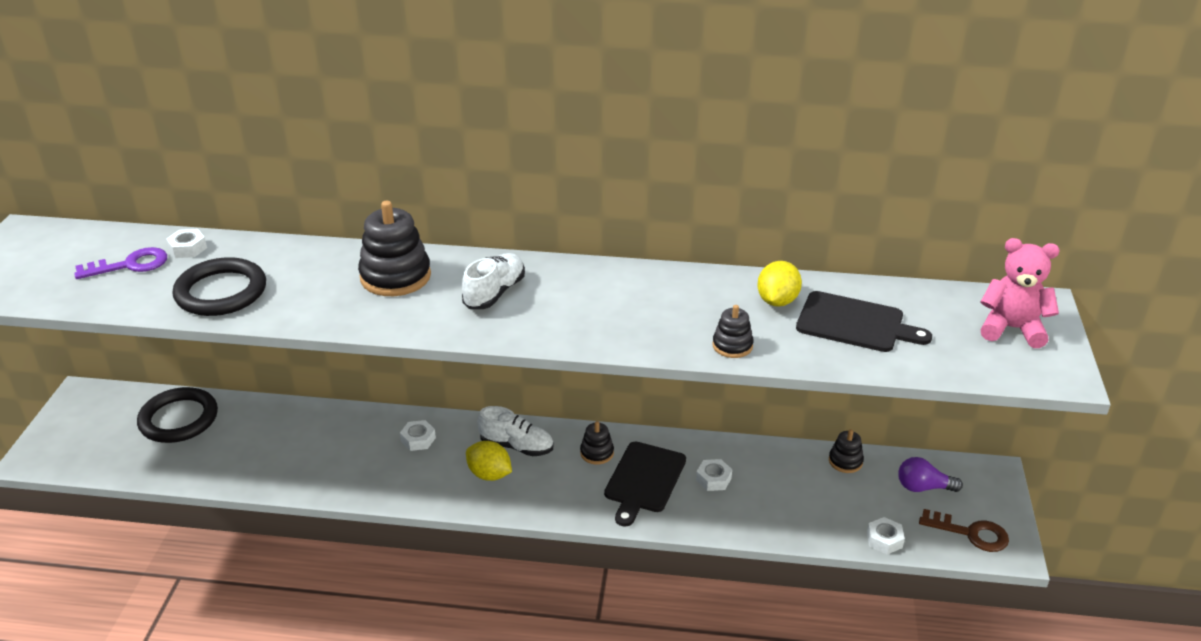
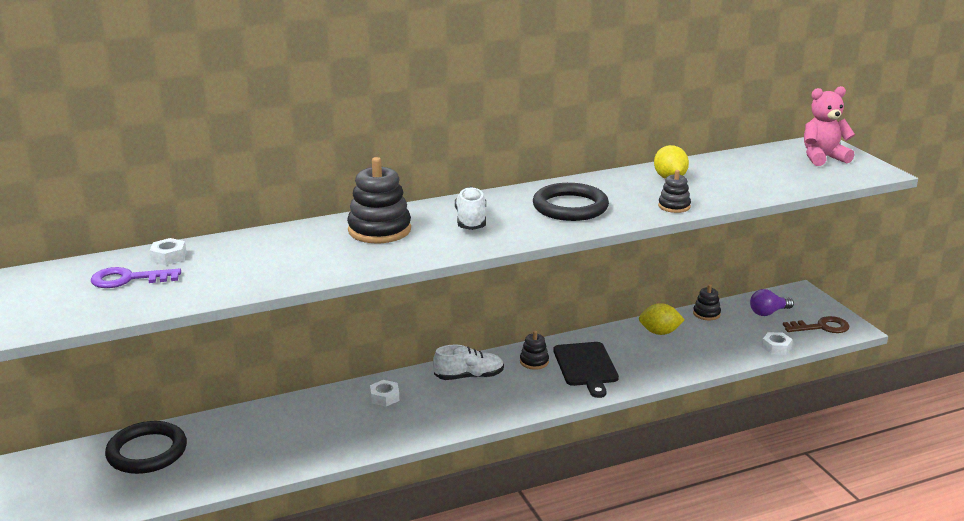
camera: 30 degrees left, 10 degrees down
purple key [74,247,167,279] -> purple key turned 135 degrees counterclockwise [91,267,181,288]
black ring [173,257,266,316] -> black ring moved to [533,183,609,221]
yellow lemon [466,441,512,481] -> yellow lemon moved to [639,303,685,335]
white nut [696,459,732,491] -> none
black cutting board [796,291,932,352] -> none

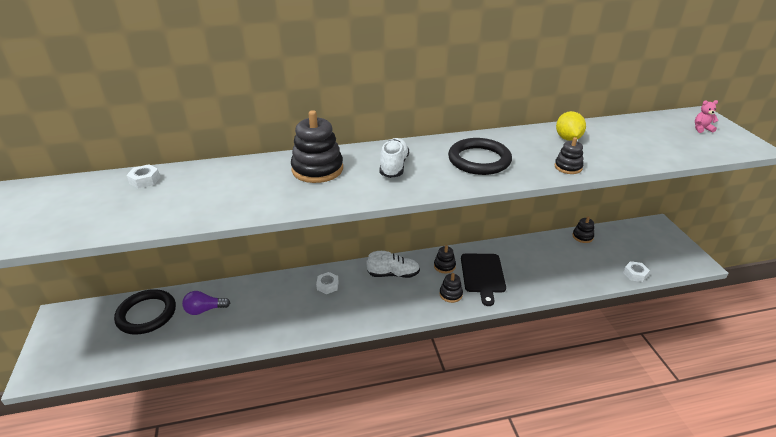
camera: 10 degrees right, 10 degrees up
purple key [91,267,181,288] -> none
yellow lemon [639,303,685,335] -> none
purple light bulb [750,289,794,316] -> purple light bulb moved to [182,291,230,315]
brown key [783,316,849,333] -> none
pink teddy bear [804,86,855,166] -> pink teddy bear [695,100,718,133], size x0.50
none -> black stacking toy [439,273,463,303]

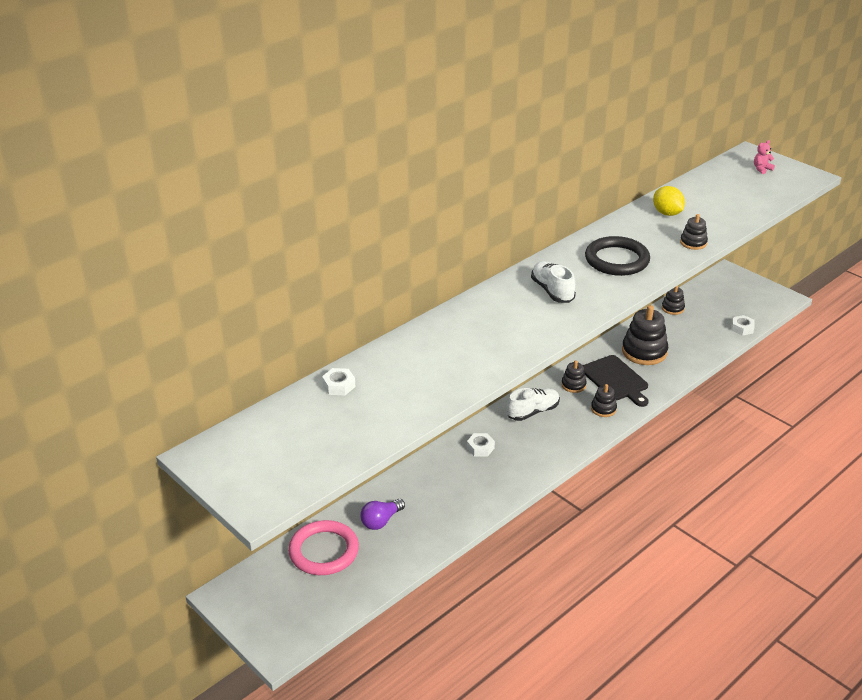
camera: 30 degrees left, 0 degrees up
black ring [114,289,176,335] -> pink ring [288,520,359,575]
black stacking toy [291,110,343,183] -> black stacking toy moved to [622,305,668,365]

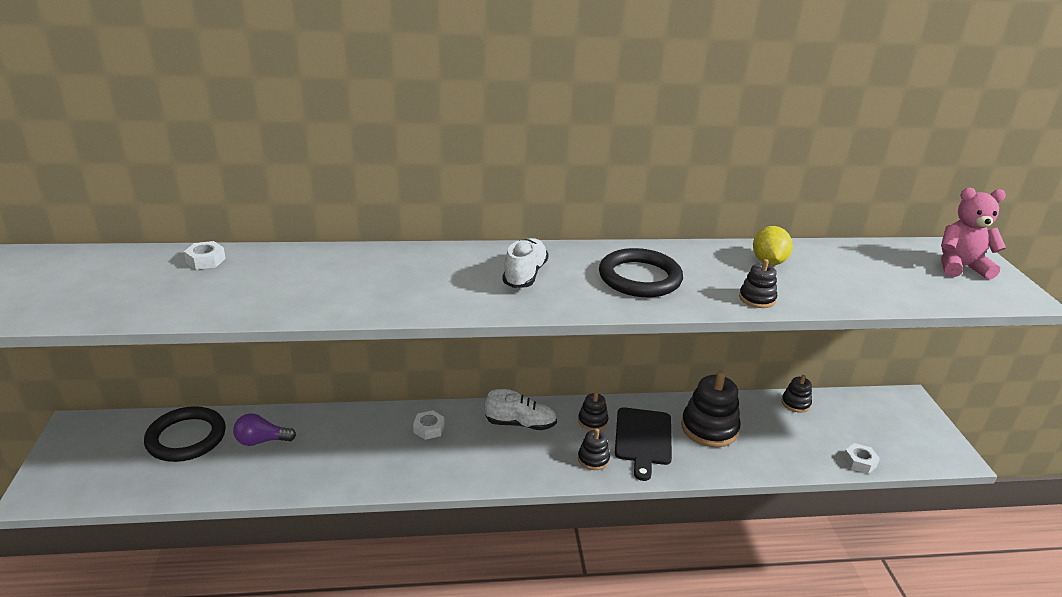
camera: 35 degrees right, 5 degrees down
pink ring [288,520,359,575] -> black ring [144,406,226,462]
pink teddy bear [754,140,775,174] -> pink teddy bear [941,188,1006,279], size x2.01

